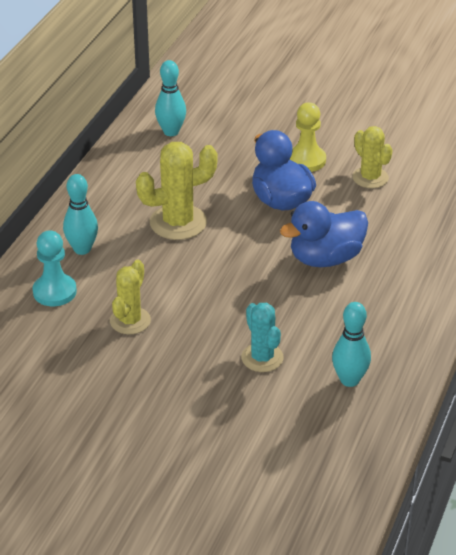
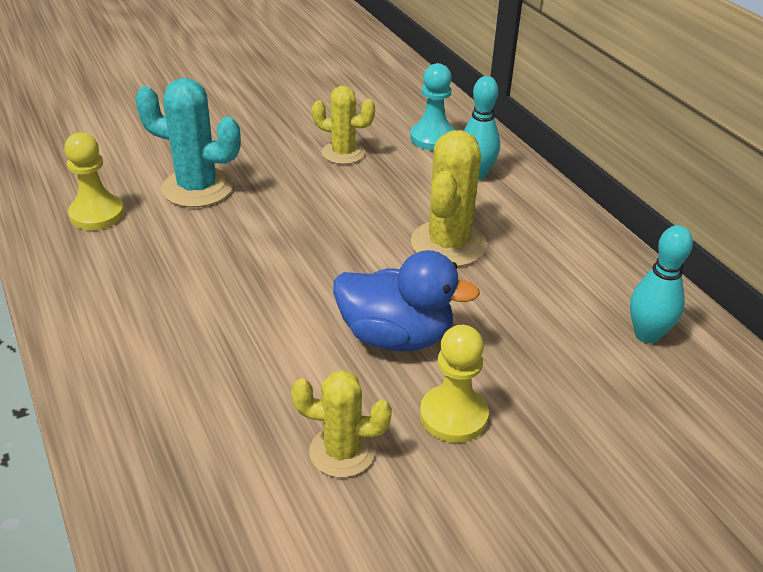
camera: 130 degrees right, 0 degrees up
yellow cactus [110,260,151,334] -> yellow cactus turned 45 degrees counterclockwise [312,86,375,164]
turquoise cactus [241,303,284,372] -> turquoise cactus [135,78,241,207], size x1.52
blue duck [280,201,368,267] -> none
turquoise bowling pin [332,302,371,387] -> yellow pawn [64,132,124,230]

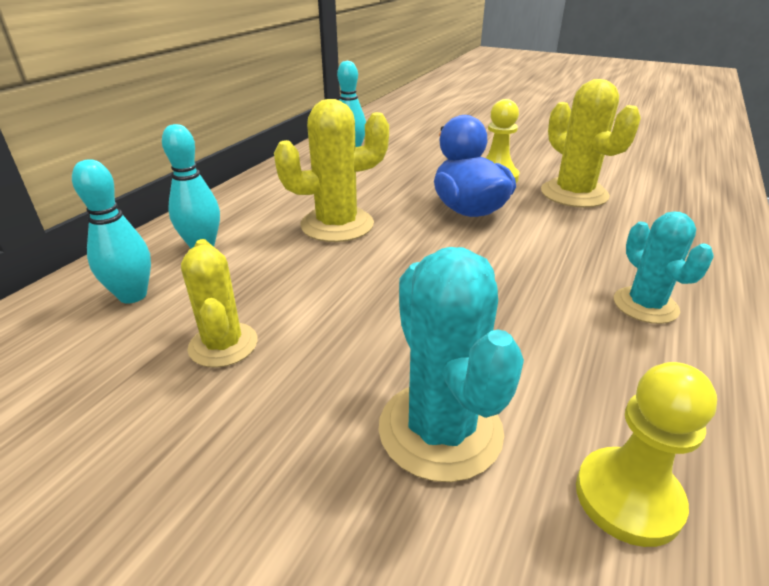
camera: 125 degrees left, 5 degrees down
yellow cactus [291,370,392,478] -> yellow cactus [541,79,641,208], size x1.52
turquoise pawn [410,63,455,150] -> turquoise bowling pin [72,160,151,304]
none -> turquoise cactus [614,211,714,324]

